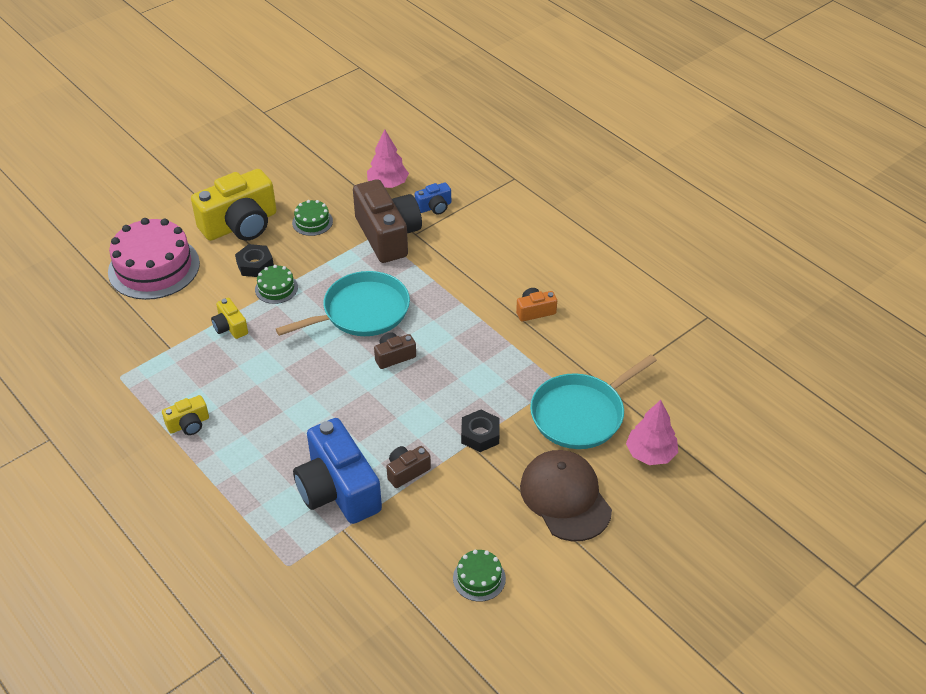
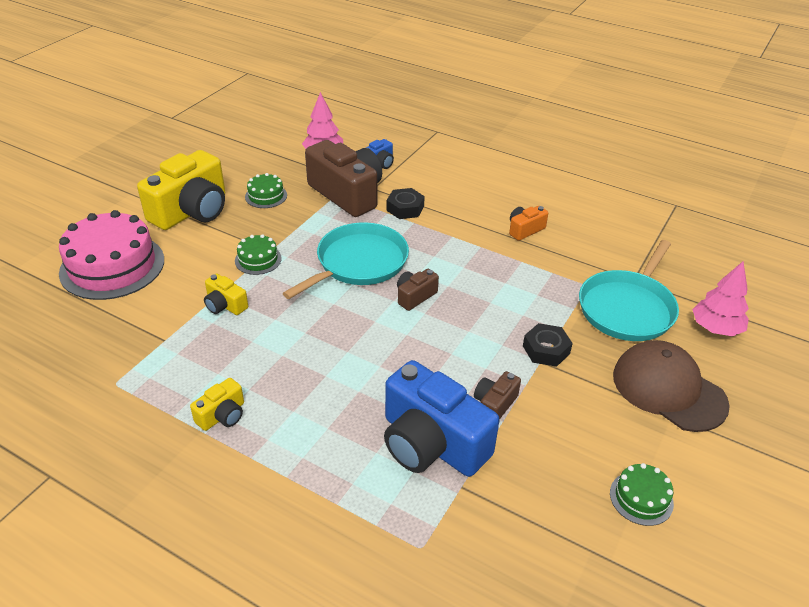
camera: 20 degrees left, 5 degrees down
black nut [235,244,274,277] -> black nut moved to [387,188,425,219]

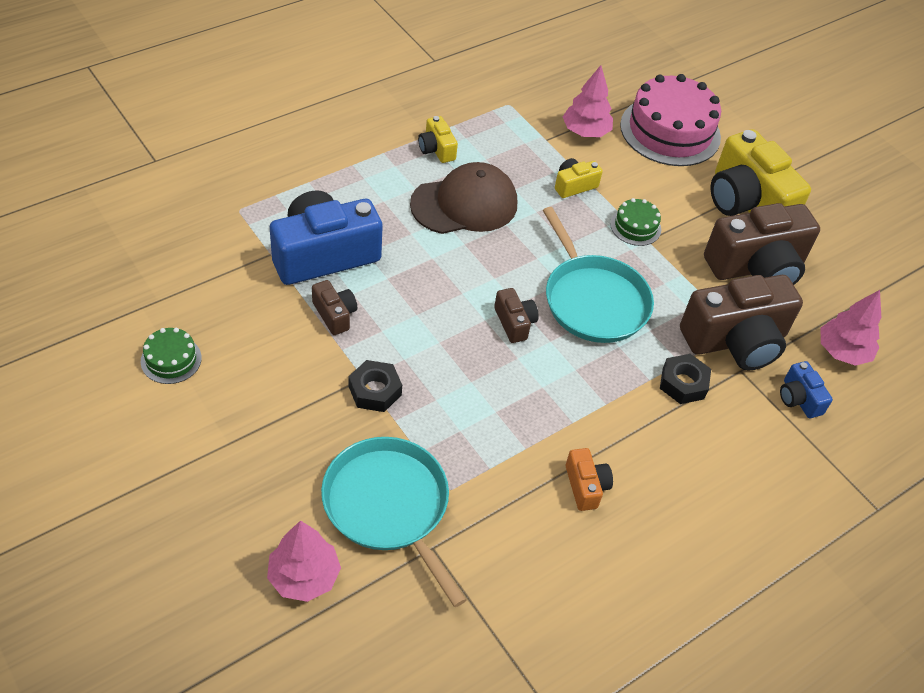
camera: 110 degrees right, 10 degrees up
green cake [245,173,287,208] -> brown camera [704,203,820,285]
brown cap [613,340,730,432] -> brown cap moved to [410,162,517,234]
none -> pink tree [563,65,613,137]

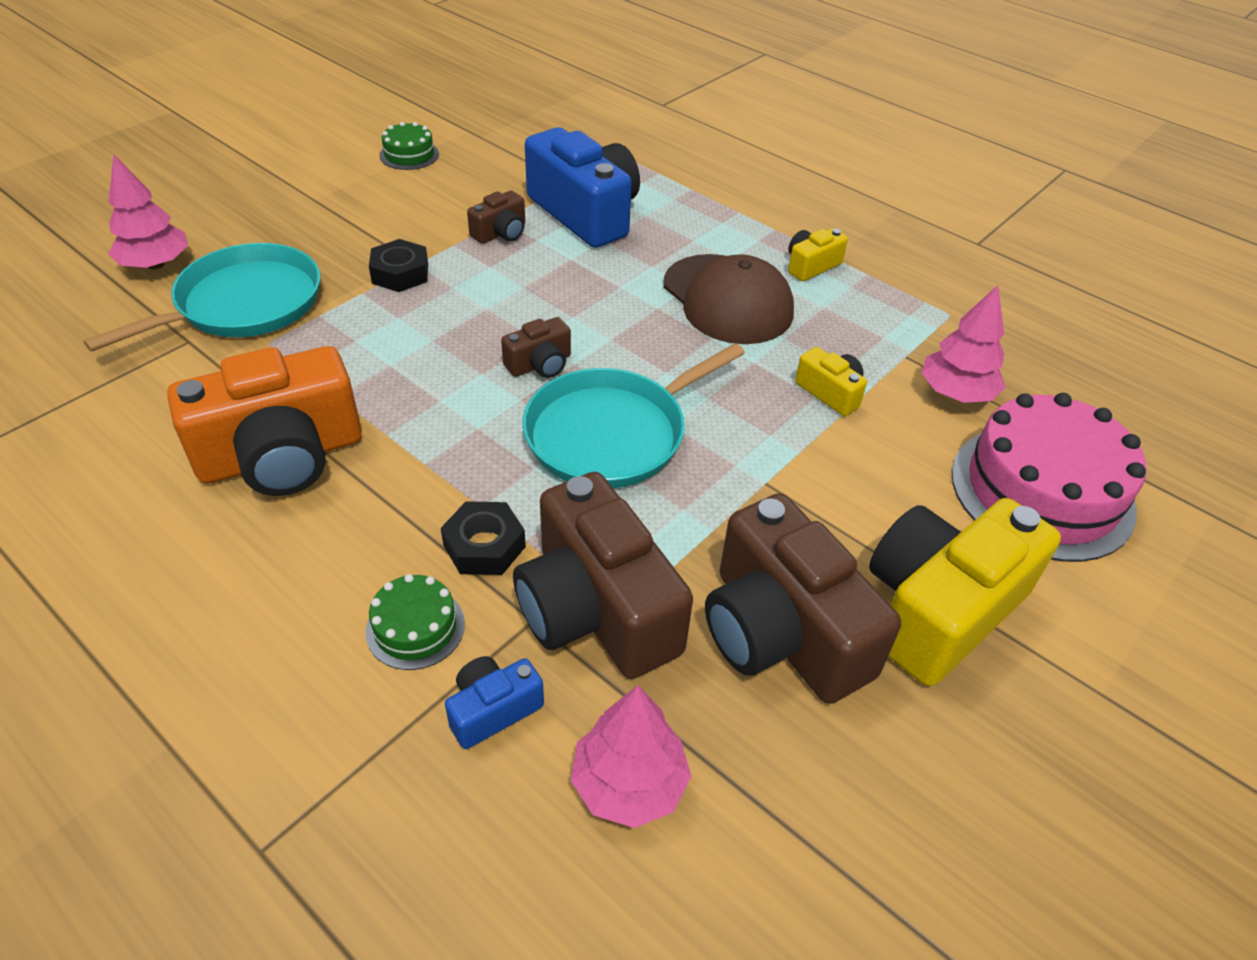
camera: 80 degrees right, 5 degrees down
orange camera [566,448,613,511] -> orange camera [167,346,362,496], size x2.16
green cake [610,198,661,246] -> green cake moved to [366,574,465,670]

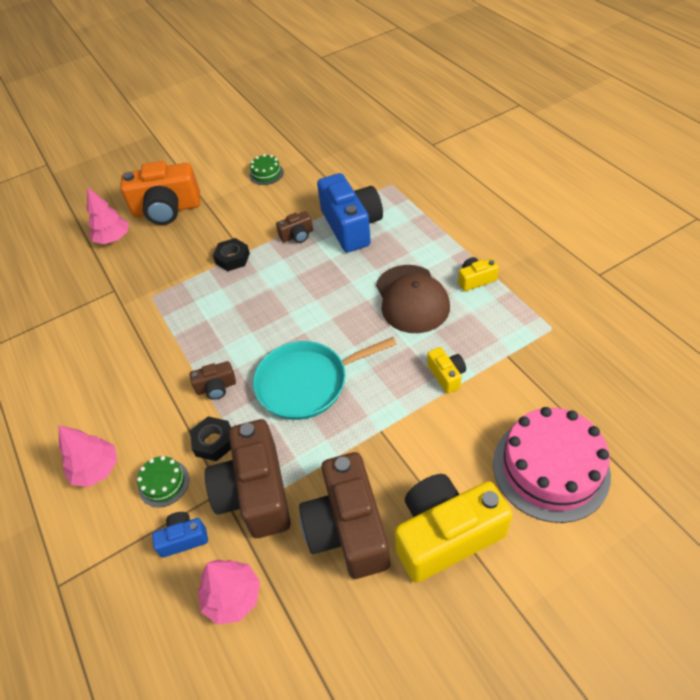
camera: 25 degrees right, 5 degrees up
turquoise pan [83,243,320,352] -> none
orange camera [167,346,362,496] -> orange camera moved to [120,161,200,225]
brown camera [501,317,571,378] -> brown camera moved to [190,361,236,400]
pink tree [921,285,1005,403] -> pink tree moved to [59,425,117,487]

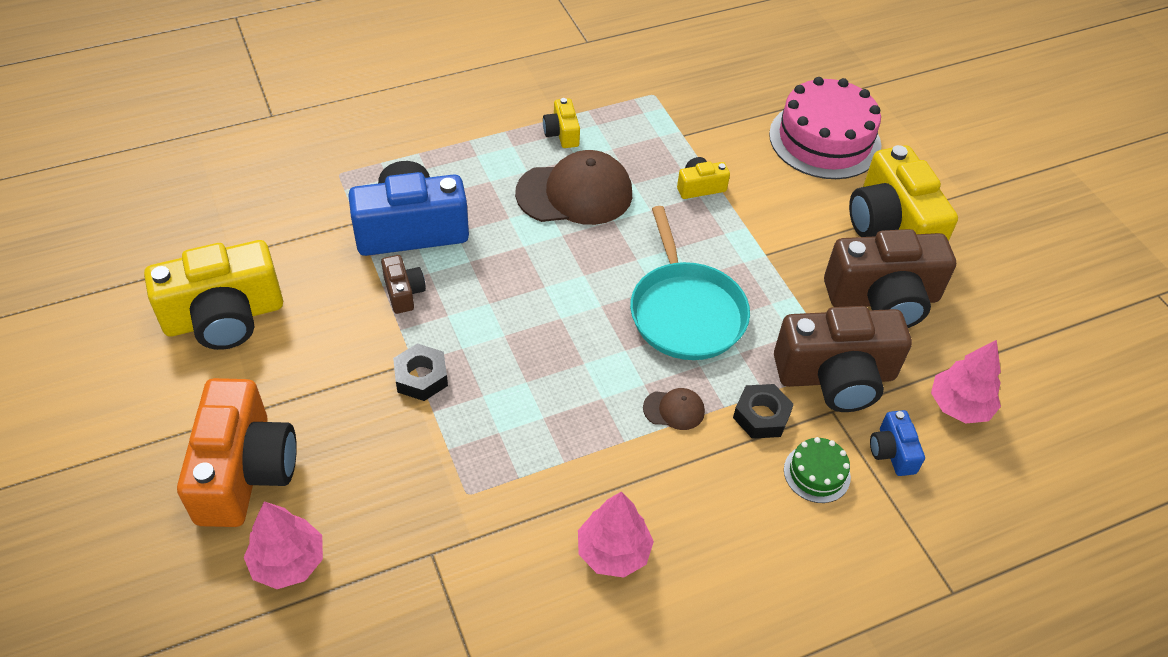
camera: 90 degrees left, 0 degrees up
pink tree [59,425,117,487] -> pink tree moved to [578,491,654,578]
brown camera [190,361,236,400] -> brown cap [643,388,705,430]
green cake [249,154,284,185] -> yellow camera [144,240,283,350]

